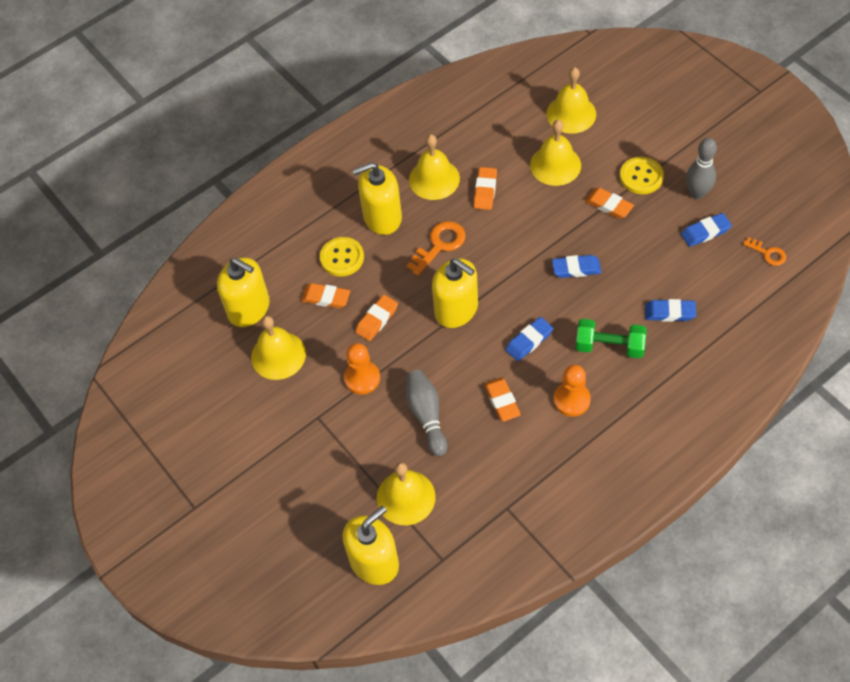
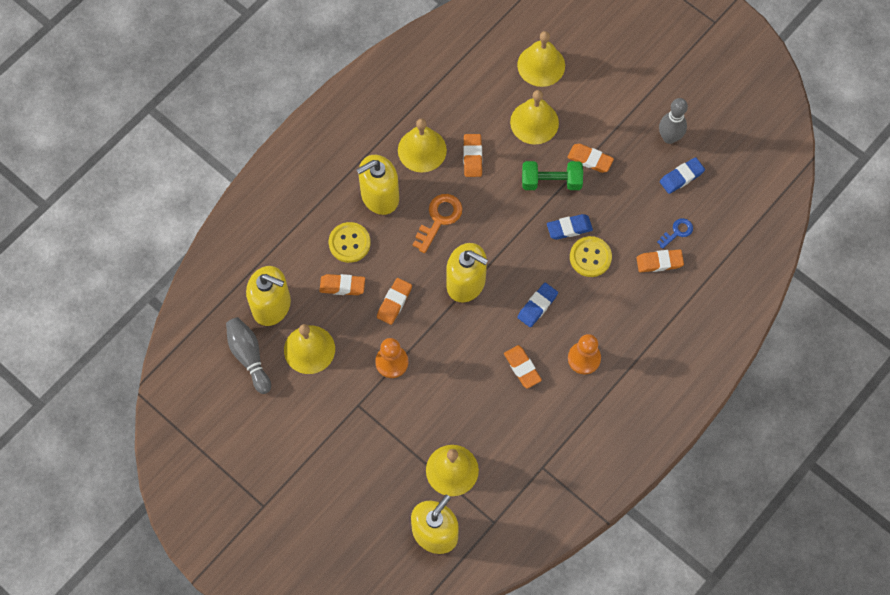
camera: 15 degrees left, 10 degrees up
grey bowling pin [406,370,447,456] -> grey bowling pin moved to [226,317,271,394]
green dumbbell [576,319,647,358] -> green dumbbell moved to [522,161,583,190]
yellow button [620,157,664,194] -> yellow button moved to [570,236,612,277]
blue eraser [645,299,696,322] -> orange eraser [637,249,684,272]
orange key [743,237,786,266] -> none
none -> blue key [657,218,693,249]

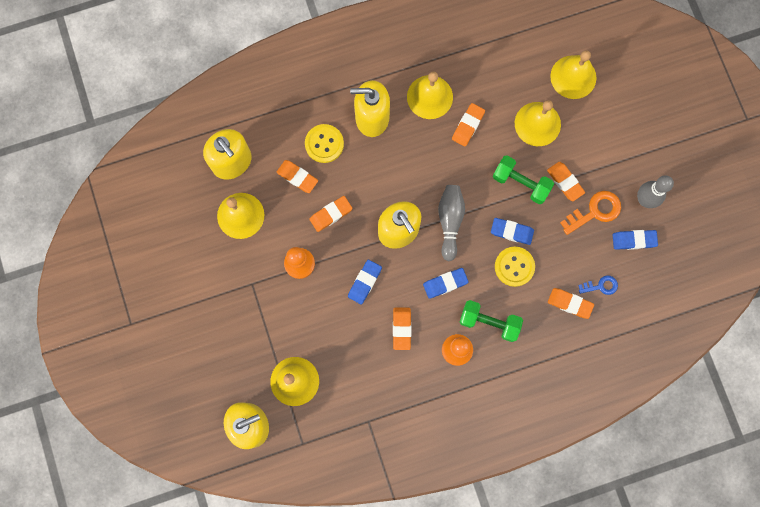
camera: 30 degrees right, 10 degrees up
grey bowling pin [226,317,271,394] -> grey bowling pin moved to [438,185,465,261]
orange key [413,194,463,253] -> orange key moved to [560,191,621,235]
none -> blue eraser [348,260,382,305]
none -> green dumbbell [460,300,523,342]

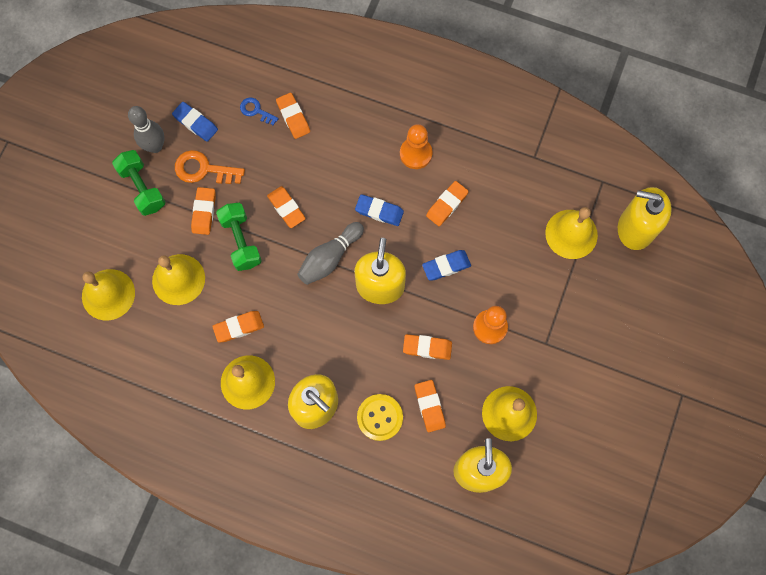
camera: 140 degrees left, 5 degrees down
green dumbbell [460,300,523,342] -> green dumbbell moved to [112,150,165,216]
blue eraser [491,218,534,245] -> orange eraser [267,186,306,228]
yellow button [495,247,535,287] -> none

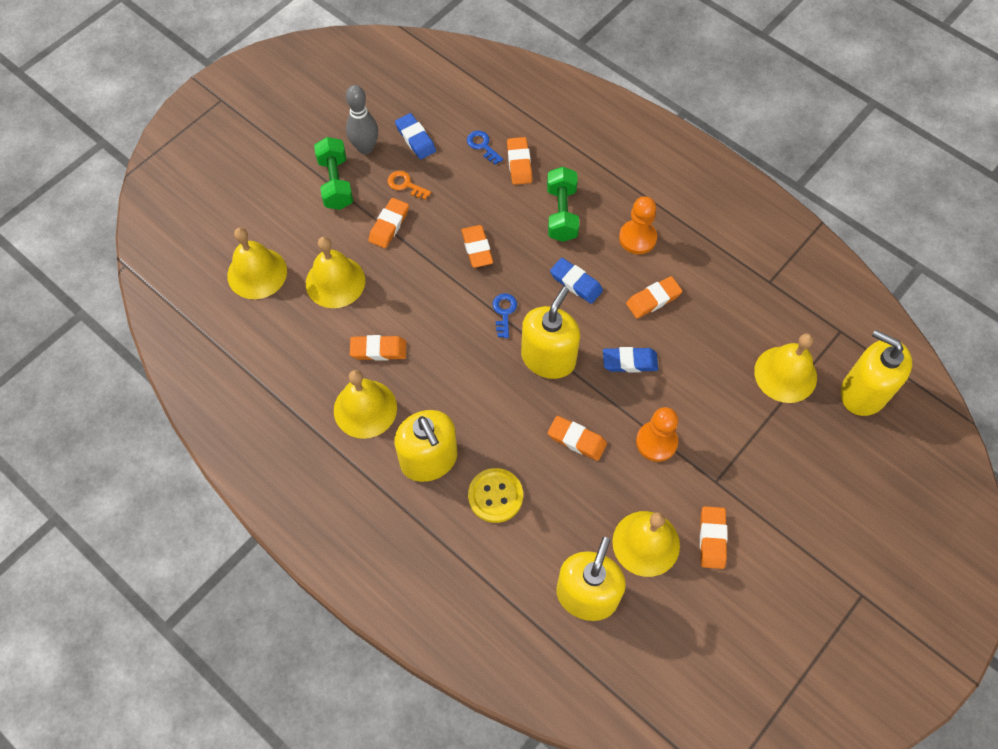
camera: 20 degrees right, 10 degrees down
orange key [175,150,245,184] -> orange key [388,171,431,200], size x0.60
green dumbbell [216,203,262,271] -> green dumbbell moved to [547,167,579,242]
grey bowling pin [297,222,364,285] -> blue key [493,293,517,338]
orange eraser [415,380,446,432] -> orange eraser moved to [700,506,728,569]

